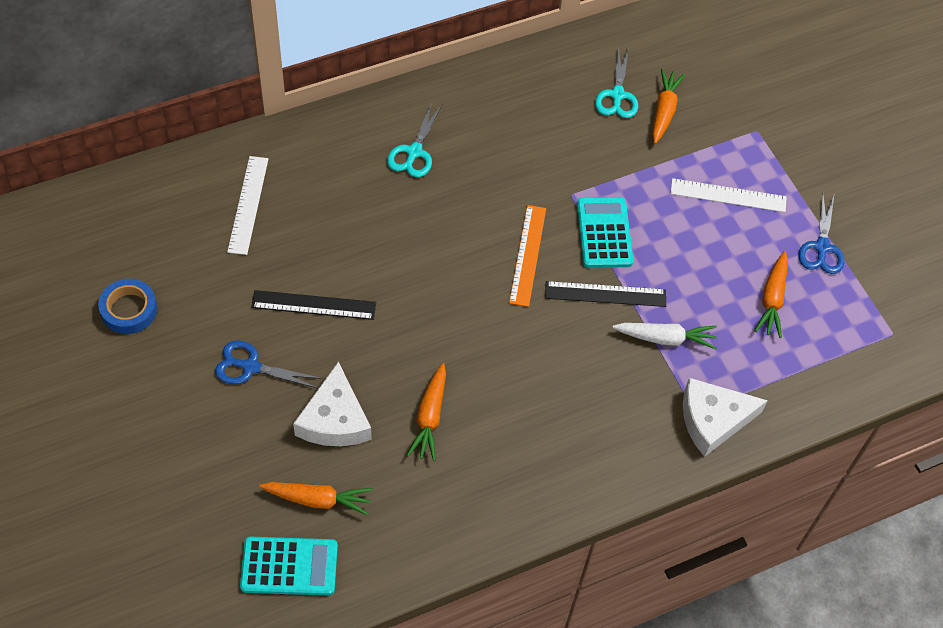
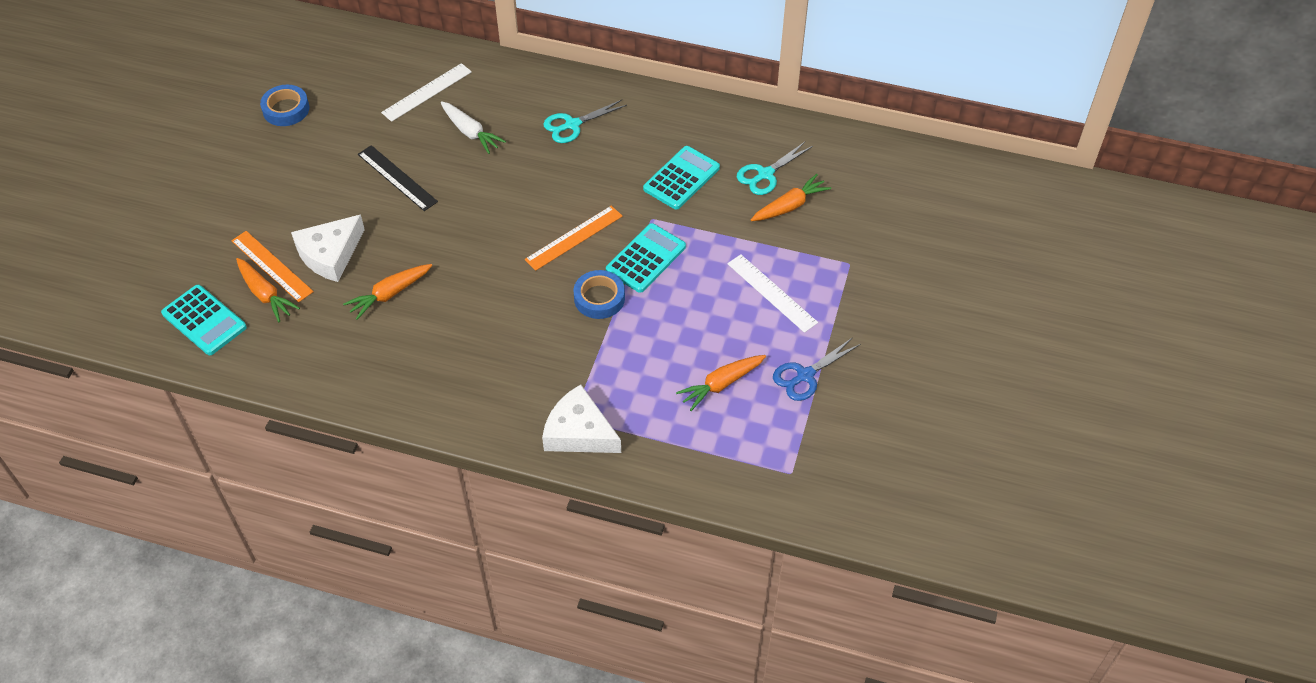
camera: 45 degrees right, 5 degrees down
blue scissors [215,341,323,389] -> none
black ruler [545,281,666,307] -> blue tape [573,270,625,319]
white carrot [613,323,717,350] -> white carrot moved to [441,101,506,154]
none -> orange ruler [231,231,314,302]
none -> turquoise calculator [643,146,720,210]

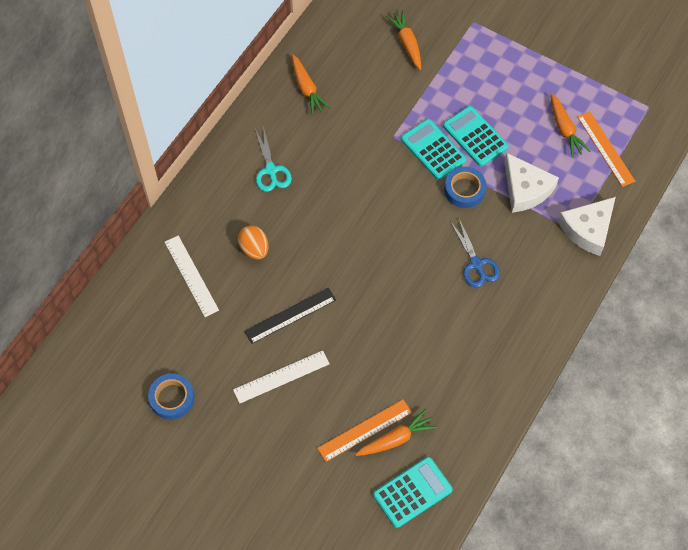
camera: 75 degrees left, 10 degrees up
white cheese [291,214,365,282] -> white cheese moved to [504,153,559,213]
orange carrot [343,264,432,320] -> orange carrot moved to [292,54,330,115]
white carrot [441,101,506,154] -> orange egg [238,226,269,259]
orange ruler [525,206,623,271] -> orange ruler moved to [577,112,635,187]
turquoise calculator [643,146,720,210] -> turquoise calculator moved to [443,106,508,167]
white ruler [727,254,818,333] -> white ruler moved to [233,350,330,404]
turquoise scissors [737,141,813,195] -> none
blue scissors [773,338,860,401] -> blue scissors moved to [450,219,500,288]

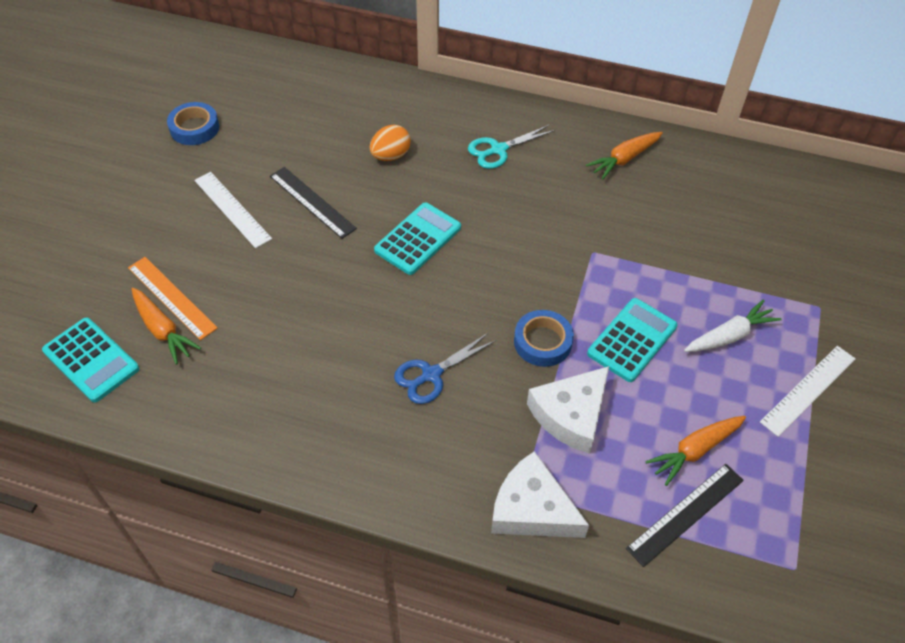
camera: 75 degrees right, 10 degrees down
white ruler [165,235,219,317] -> white ruler moved to [760,346,856,437]
orange carrot [386,10,421,70] -> none
turquoise calculator [401,119,467,180] -> turquoise calculator moved to [374,202,461,275]
orange ruler [577,112,635,187] -> black ruler [626,464,744,567]
none -> white carrot [684,300,782,352]

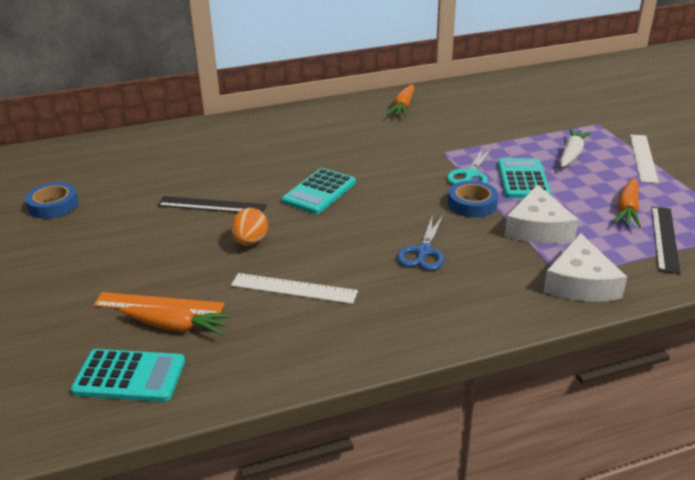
camera: 35 degrees left, 20 degrees down
white ruler [195,172,272,248] -> white ruler moved to [231,273,358,304]
orange egg [370,125,411,161] -> orange egg moved to [231,208,268,246]
turquoise calculator [374,202,461,275] -> turquoise calculator turned 150 degrees counterclockwise [282,168,356,214]
turquoise scissors [468,125,555,169] -> turquoise scissors moved to [447,147,492,184]
white cheese [491,451,589,538] -> white cheese turned 75 degrees counterclockwise [544,233,627,302]

